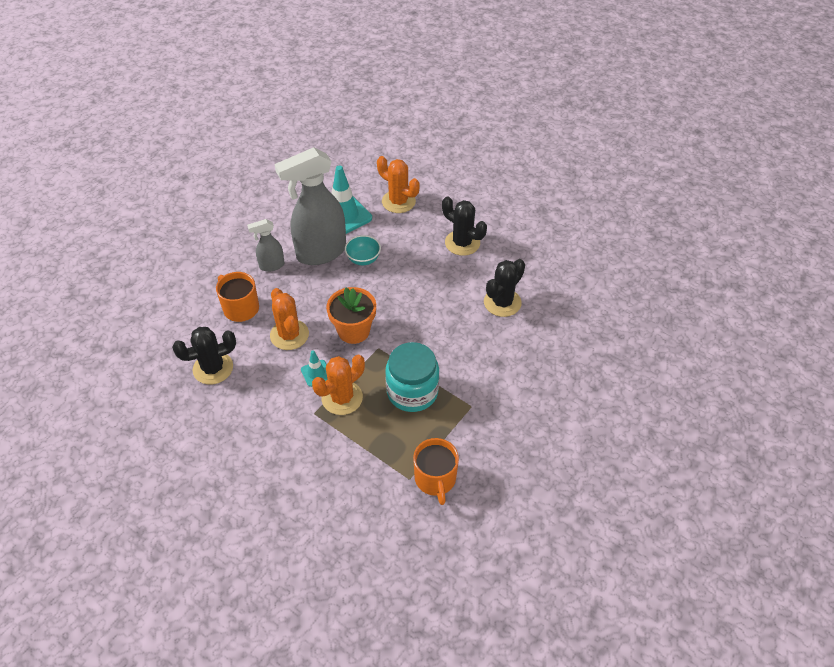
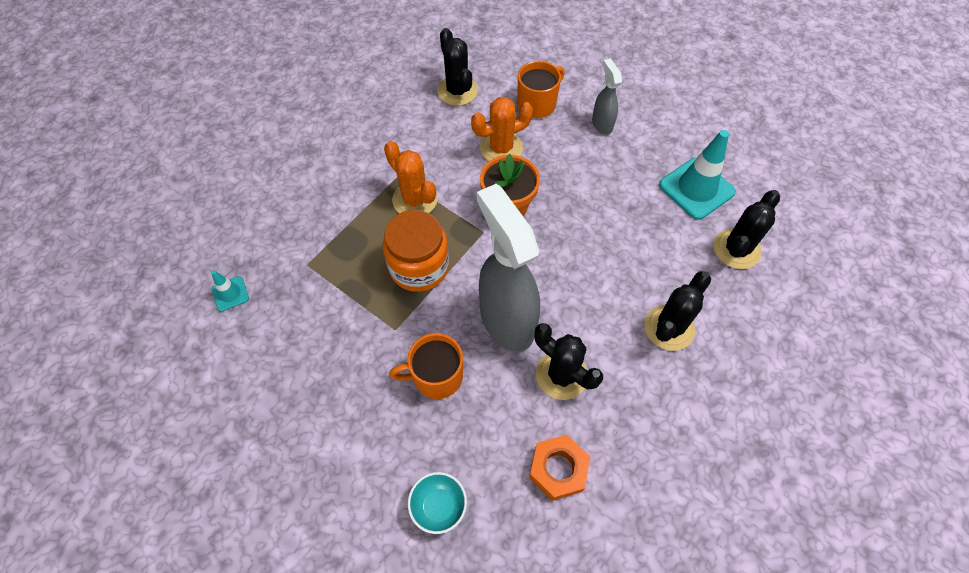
camera: 90 degrees right, 10 degrees up
grey spray bottle [274,147,346,265] -> grey spray bottle moved to [477,184,540,352]
turquoise traffic cone [301,350,328,387] -> turquoise traffic cone moved to [211,271,249,311]
turquoise bowl [345,235,381,265] -> turquoise bowl moved to [408,472,467,534]
orange cactus [377,156,420,213] -> black cactus [713,190,780,269]
turquoise jar [385,342,439,412] -> orange jar [383,210,449,292]
orange mug [413,438,459,505] -> orange mug moved to [389,333,463,399]
none -> orange nut [529,435,591,501]

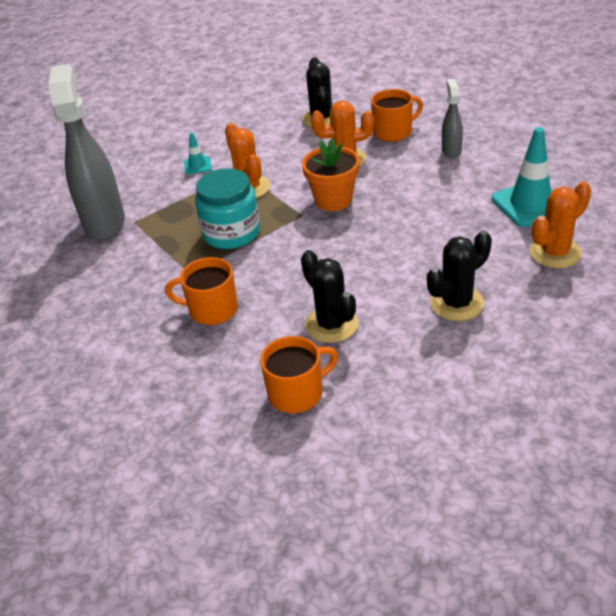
camera: 20 degrees right, 20 degrees down
turquoise traffic cone [211,271,249,311] -> turquoise traffic cone moved to [184,132,212,175]
orange jar [383,210,449,292] -> turquoise jar [195,168,260,249]
turquoise bowl [408,472,467,534] -> none
grey spray bottle [477,184,540,352] -> grey spray bottle moved to [48,64,125,241]
orange nut [529,435,591,501] -> orange mug [260,336,338,413]
black cactus [713,190,780,269] -> orange cactus [529,181,591,268]

